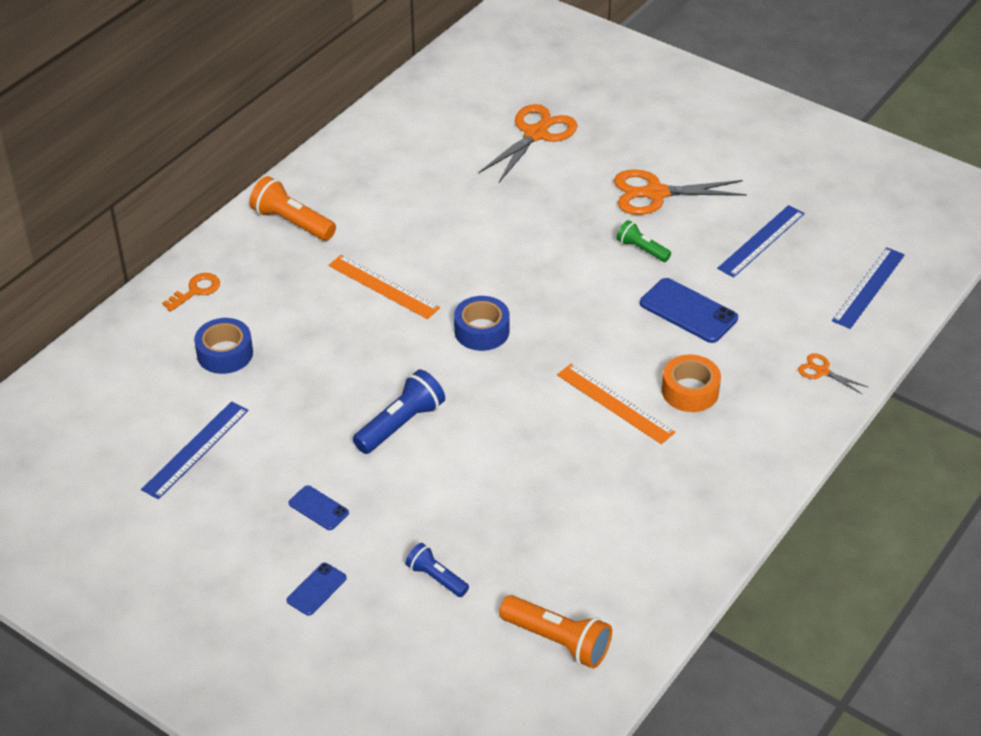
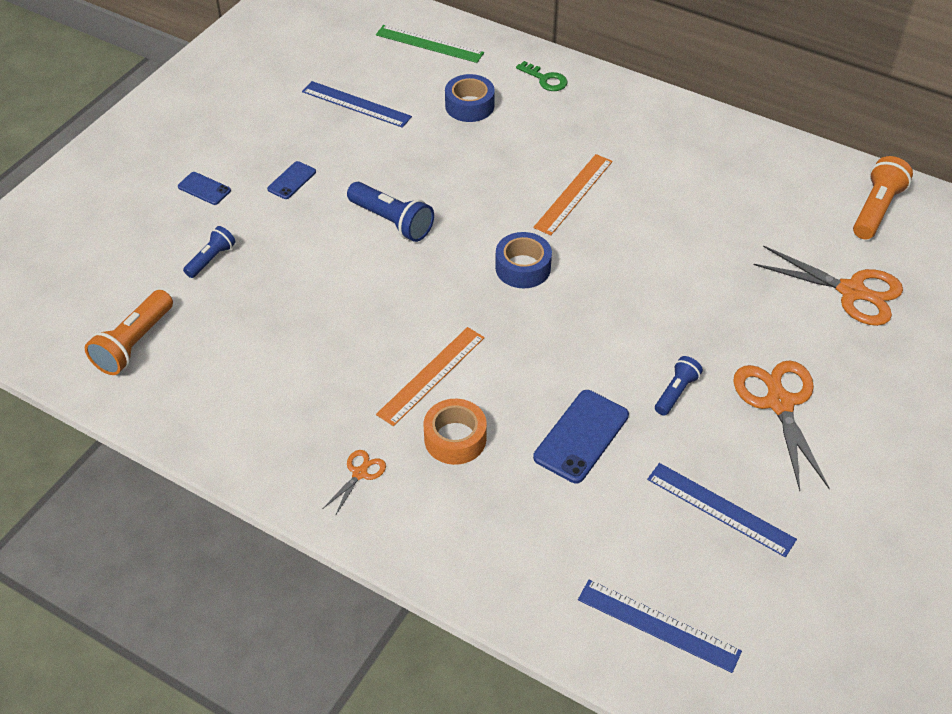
camera: 85 degrees right, 5 degrees up
orange key [162,273,220,312] -> green key [516,61,568,91]
orange flashlight [249,176,336,241] -> orange flashlight moved to [853,156,913,240]
green flashlight [617,220,671,262] -> blue flashlight [655,356,703,416]
orange scissors [798,353,869,395] -> orange scissors moved to [323,450,386,516]
none -> green ruler [376,25,484,63]

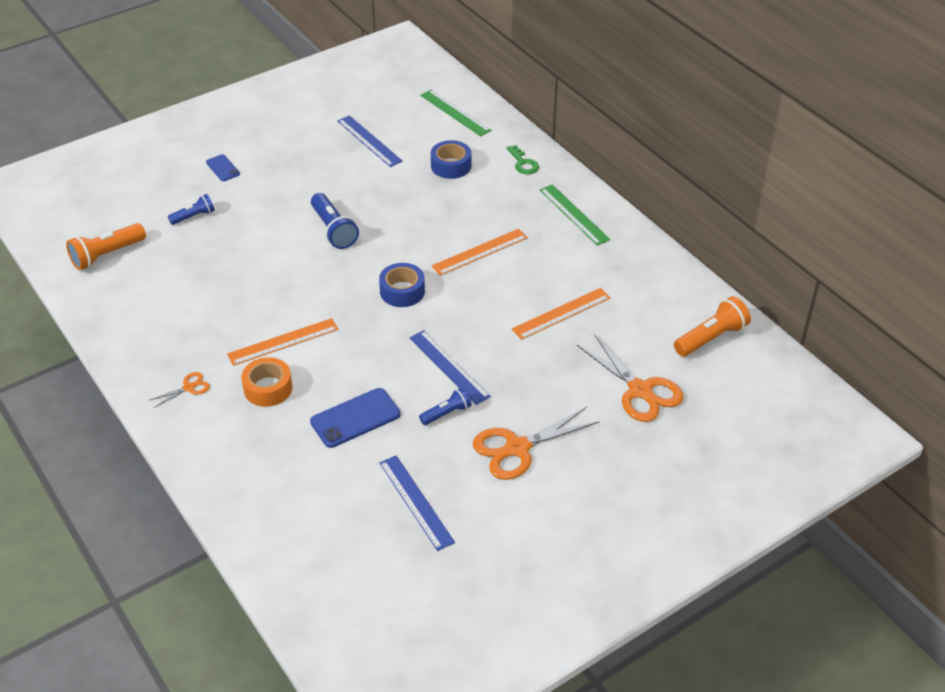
camera: 25 degrees right, 5 degrees down
blue phone [267,161,316,199] -> none
blue ruler [578,580,742,673] -> blue ruler moved to [410,330,491,405]
orange scissors [733,360,830,491] -> orange scissors turned 135 degrees counterclockwise [473,407,600,480]
none -> orange ruler [512,288,611,340]
none -> green ruler [540,184,610,246]

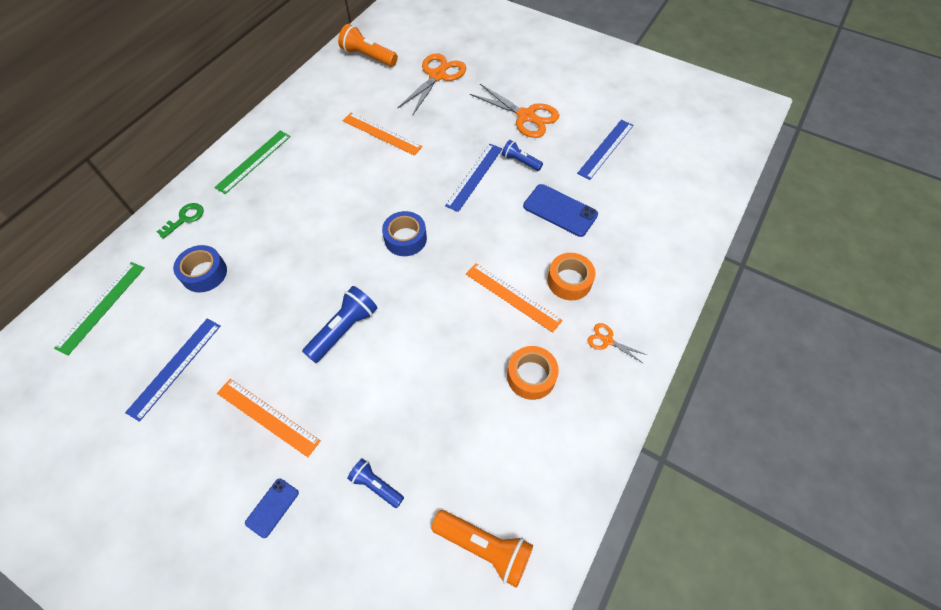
camera: 115 degrees left, 15 degrees up
orange ruler [432,229,528,276] -> orange ruler moved to [217,379,320,457]
none -> orange tape [507,346,559,400]

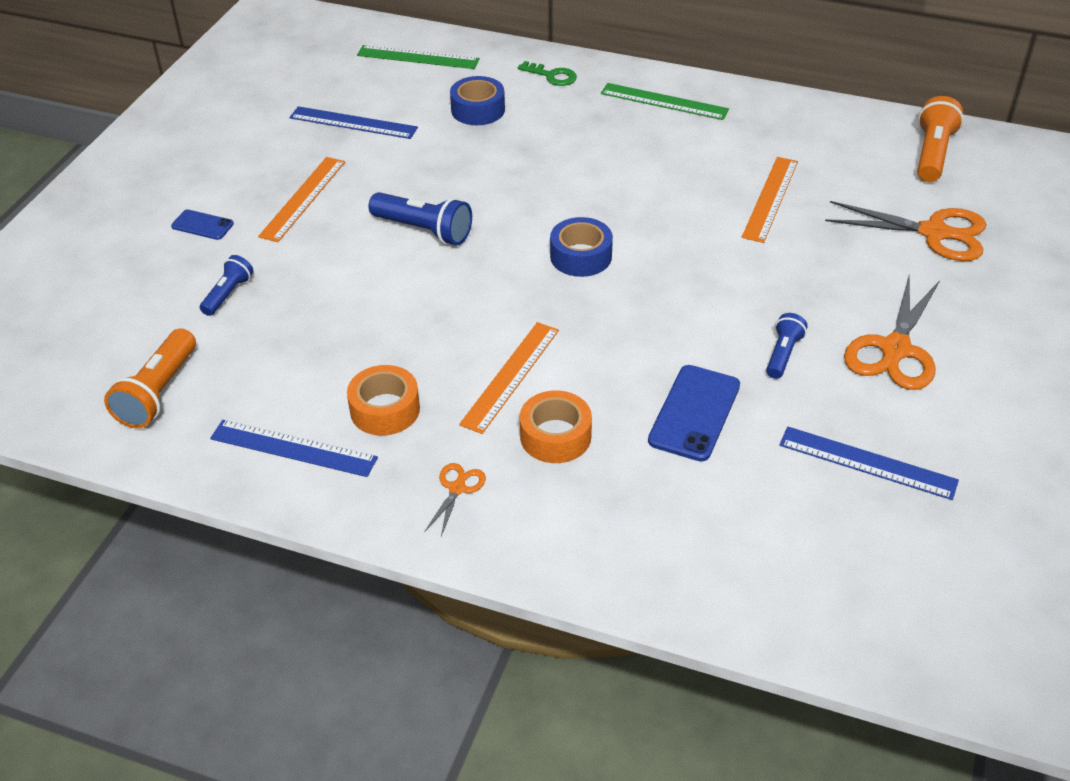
camera: 80 degrees right, 15 degrees down
blue ruler [445,144,502,212] -> blue ruler moved to [210,420,378,477]

